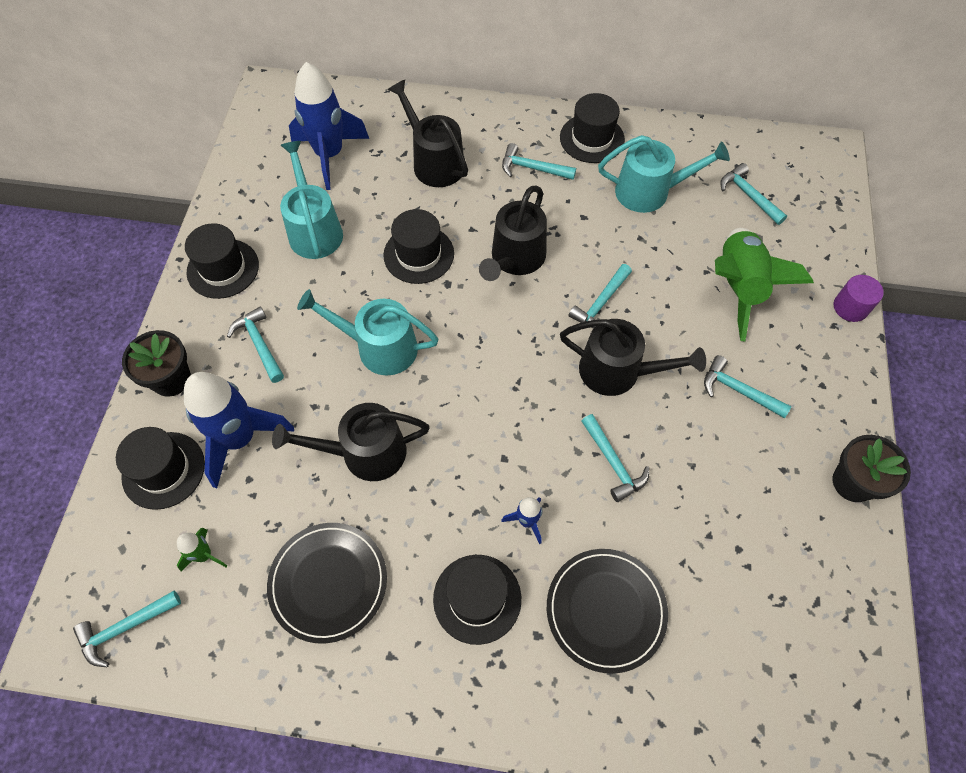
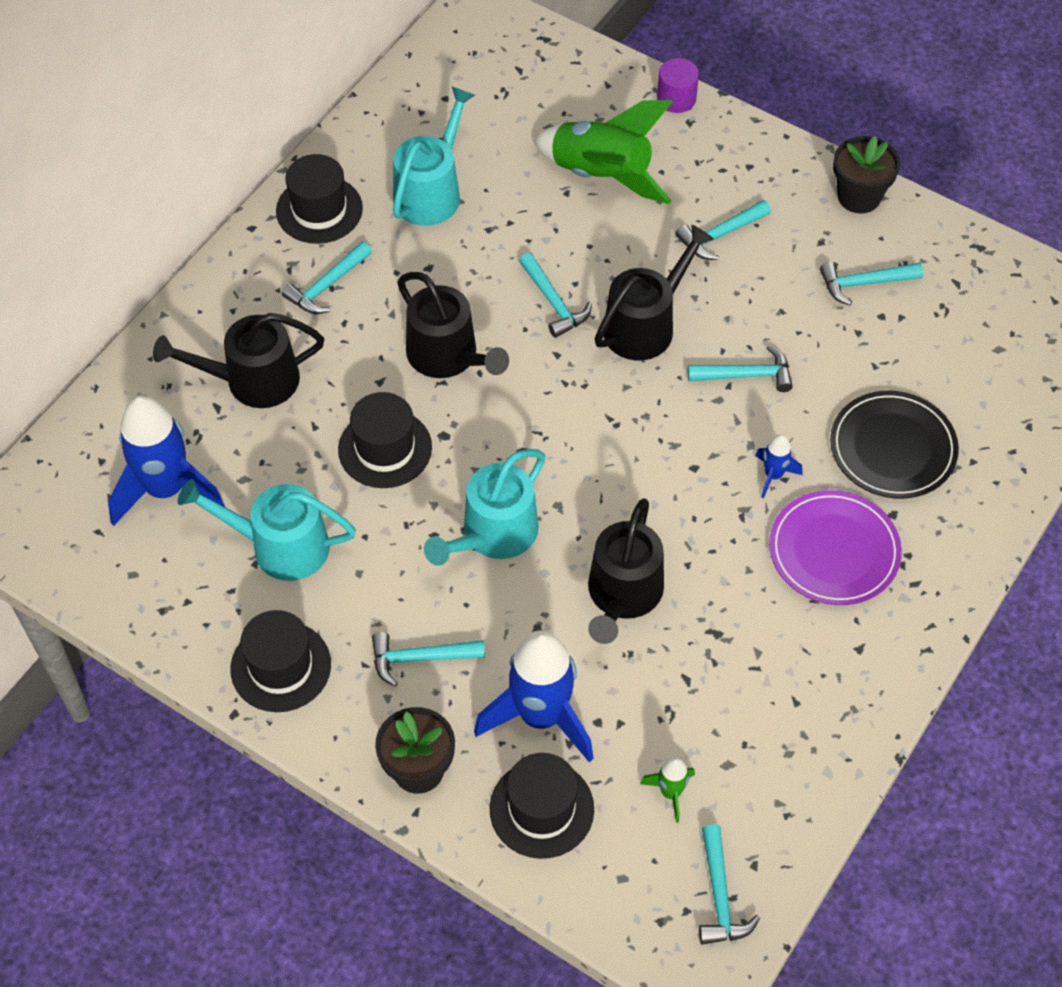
camera: 65 degrees left, 5 degrees down
black plate [267,523,387,643] -> none
black hat [433,555,521,645] -> purple plate [769,490,902,605]
turquoise hammer [720,163,787,225] -> turquoise hammer moved to [820,262,923,306]

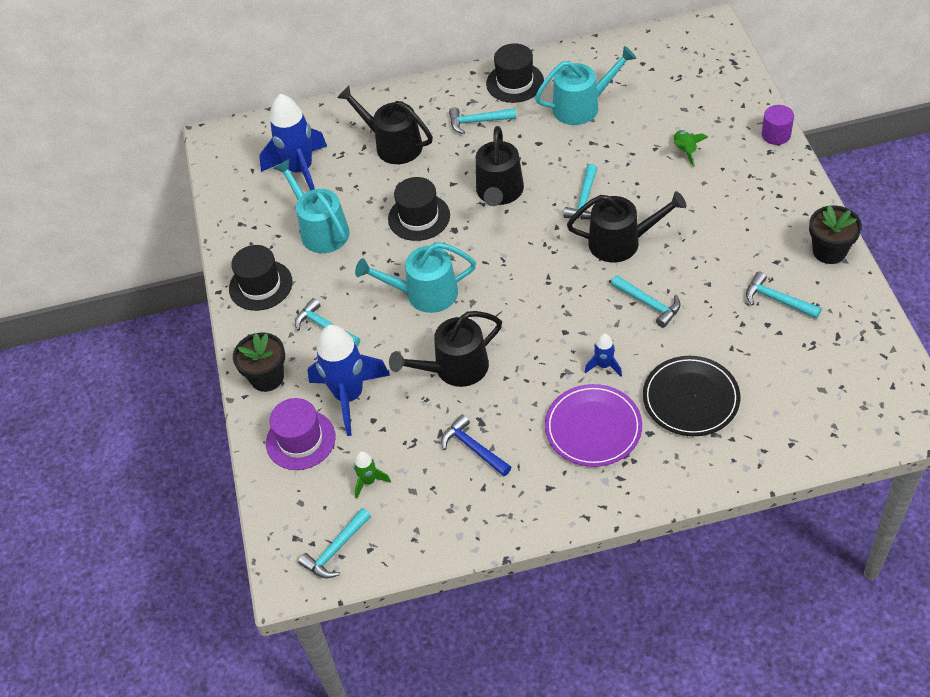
camera: 50 degrees right, 5 degrees down
black hat [490,753,594,859] -> purple hat [266,398,335,470]
green rocket [533,100,673,204] -> green rocket [674,130,708,167], size x0.45
turquoise hammer [675,200,771,260] -> none
none -> blue hammer [441,414,511,476]

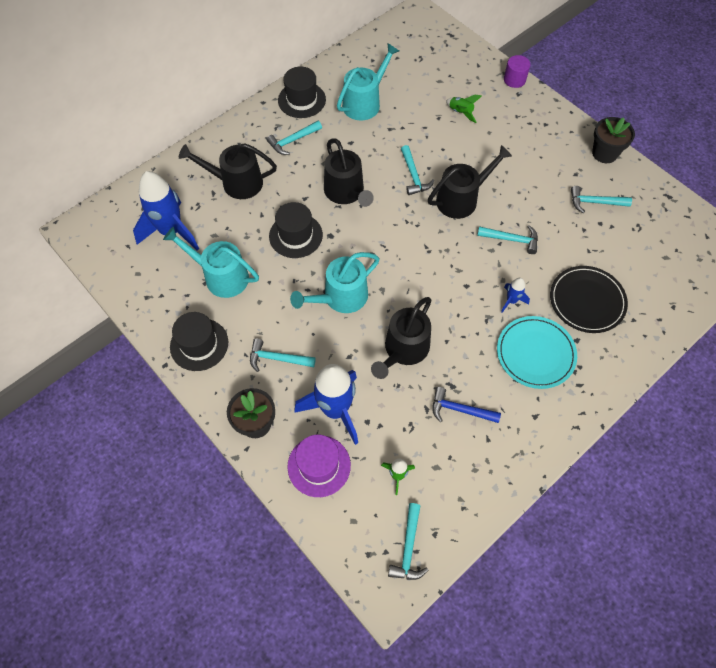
camera: 35 degrees left, 10 degrees up
purple plate [545,384,642,467] -> turquoise plate [497,316,577,389]

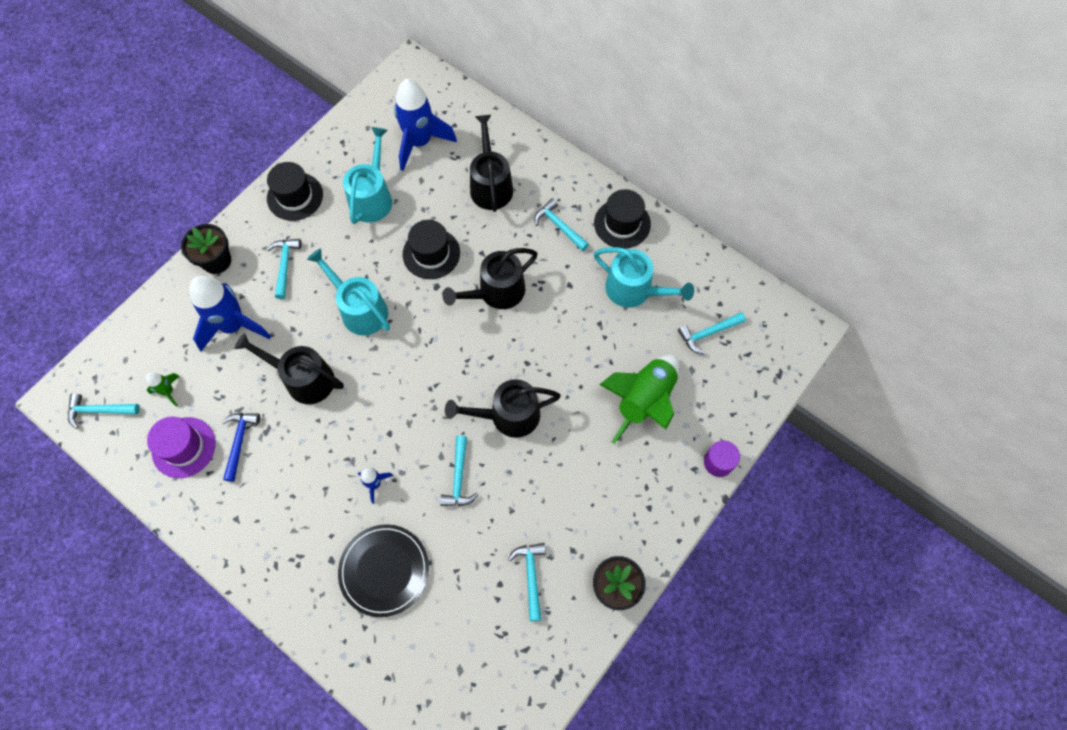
camera: 80 degrees right, 5 degrees up
purple hat [287,435,351,497] -> purple hat moved to [147,417,216,478]
turquoise hammer [401,145,434,195] -> turquoise hammer moved to [678,312,746,354]
black watering can [428,145,512,219] -> black watering can turned 120 degrees clockwise [445,379,561,438]
green rocket [446,95,482,123] -> green rocket [599,355,679,444], size x2.20
turquoise plate [497,316,577,389] -> none

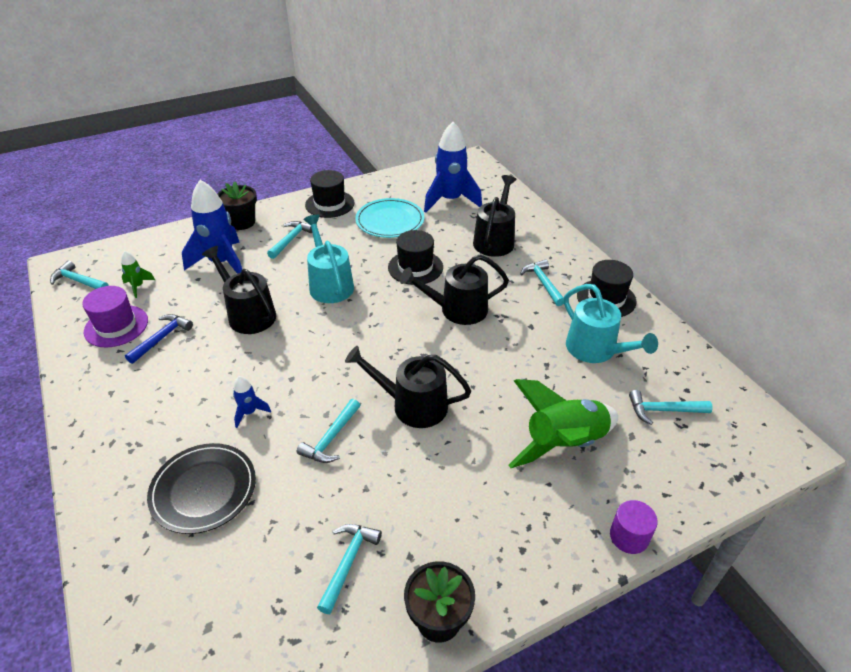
camera: 25 degrees right, 25 degrees down
turquoise watering can [343,127,392,224] -> turquoise plate [355,198,424,238]

